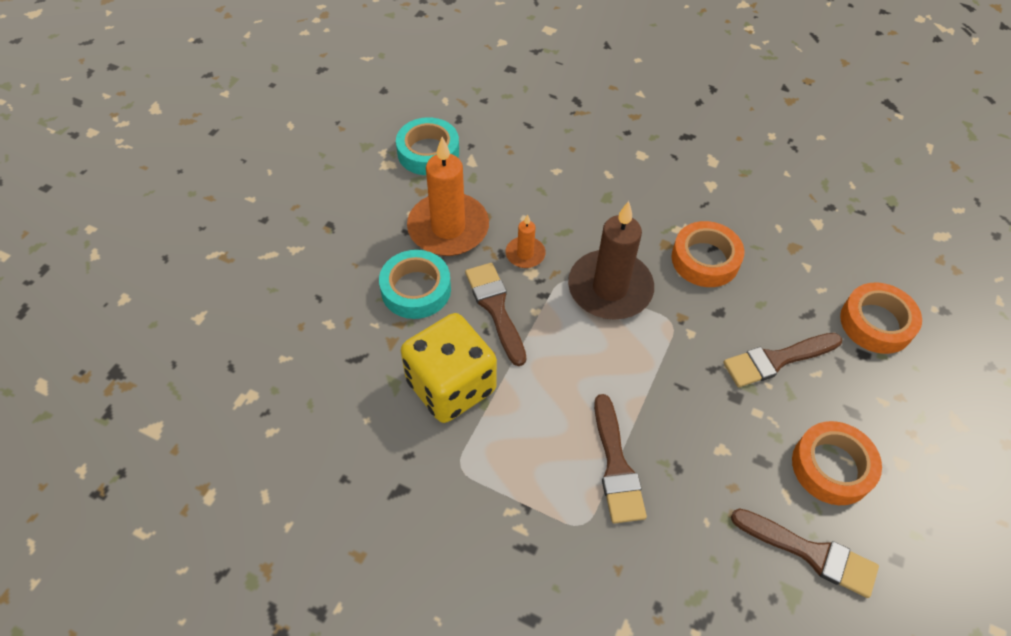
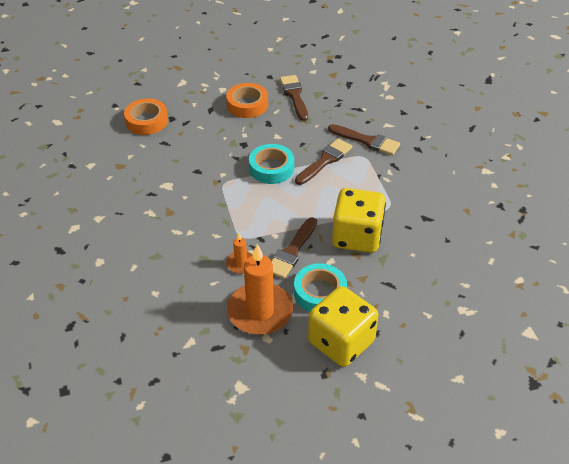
camera: 130 degrees left, 10 degrees down
turquoise tape [396,117,459,175] -> turquoise tape moved to [249,144,294,184]
brown candle [568,201,654,320] -> none
orange tape [672,221,745,287] -> none
brown brush [723,333,842,387] -> brown brush moved to [328,124,400,155]
none -> yellow dice [308,286,378,367]

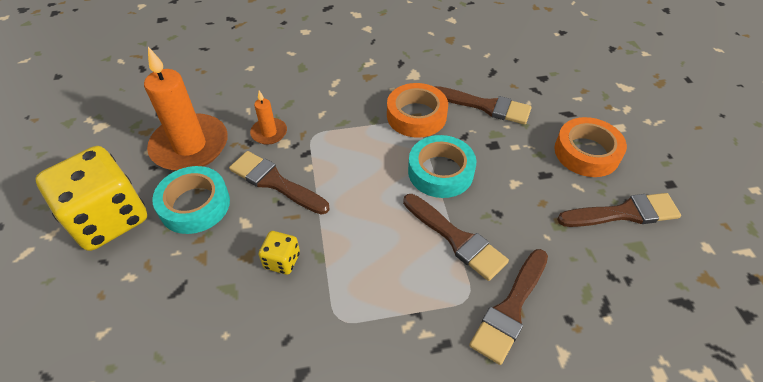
camera: 95 degrees right, 5 degrees up
orange tape [124,99,168,135] -> orange tape moved to [387,83,448,138]
yellow dice [332,188,386,253] -> yellow dice [258,231,300,275], size x0.43
none -> brown brush [434,86,532,125]

